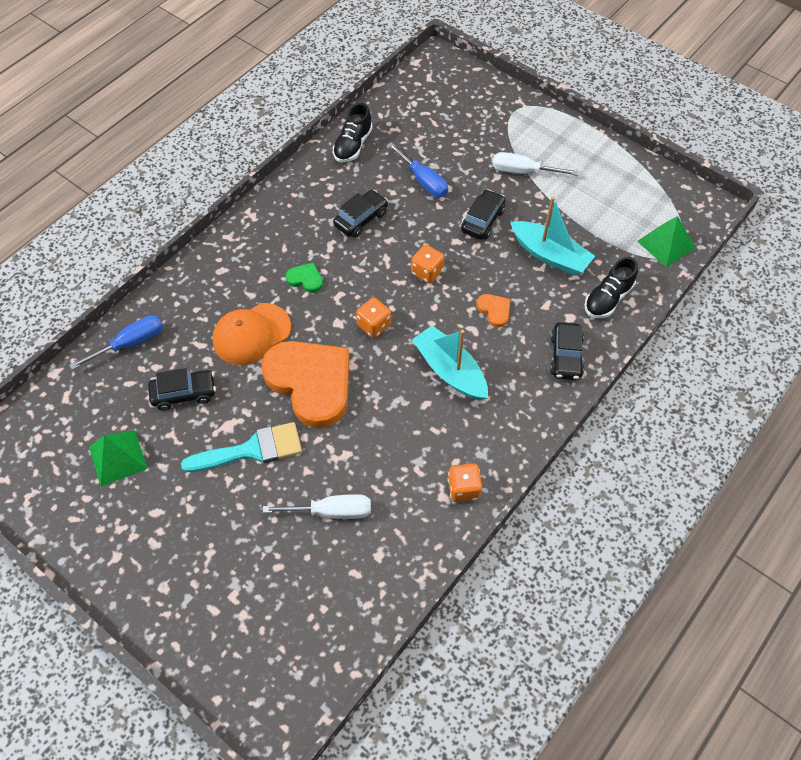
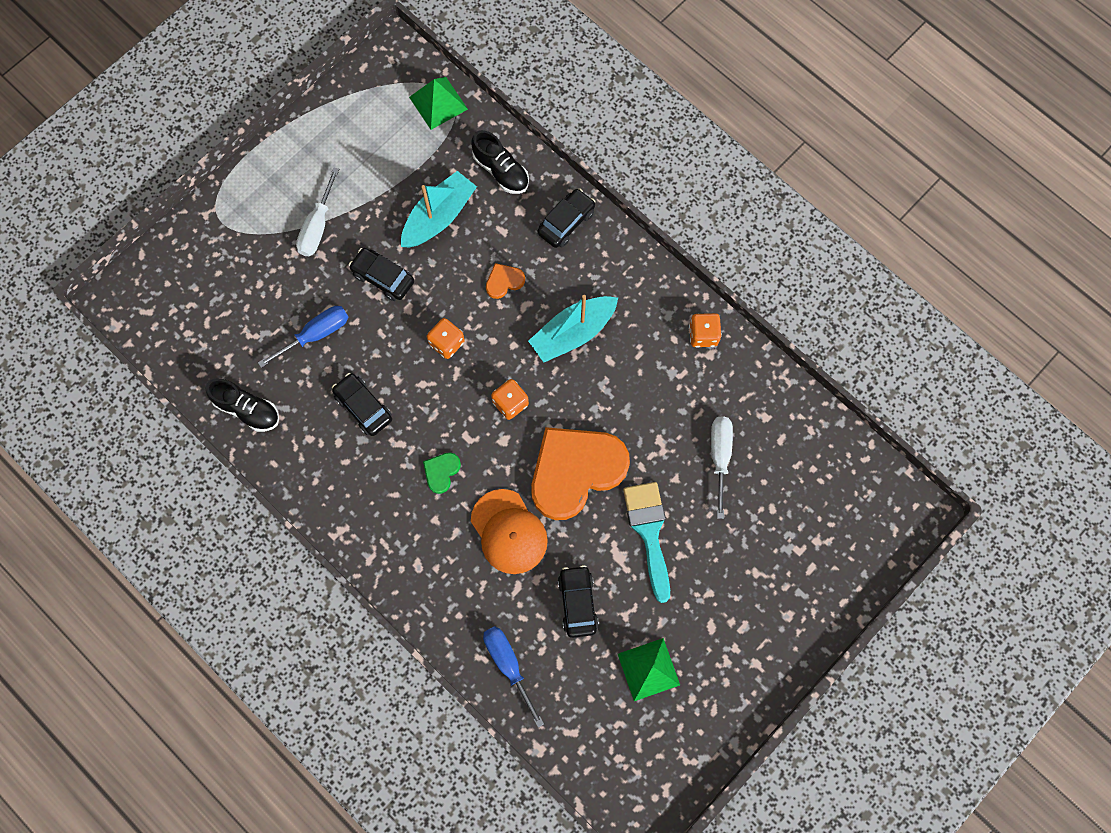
camera: 85 degrees left, 15 degrees up
black car [550,322,584,380] -> black car turned 60 degrees counterclockwise [538,188,596,248]

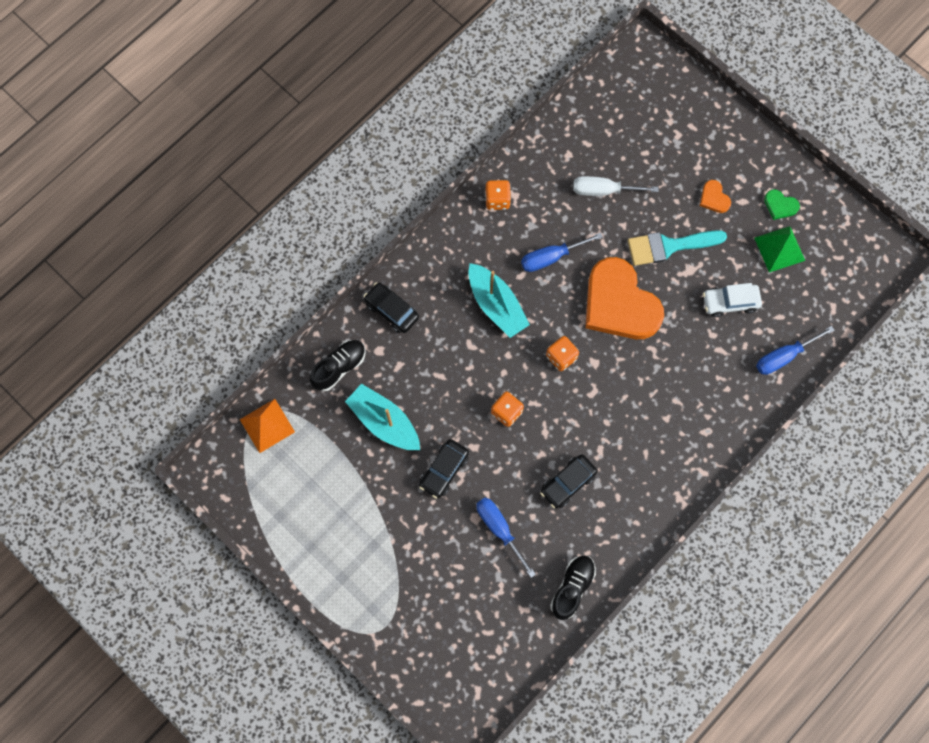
camera: 90 degrees left, 0 degrees up
white screwdriver [296,167,339,256] -> none
green pyramid [409,77,468,130] -> orange pyramid [240,399,295,453]
green heart [423,453,461,494] -> green heart moved to [764,189,800,220]
orange cap [471,489,548,574] -> none
orange heart [486,263,525,299] -> orange heart moved to [700,180,731,213]
black car [558,565,599,638] -> white car [703,283,762,317]
none -> blue screwdriver [521,232,603,272]

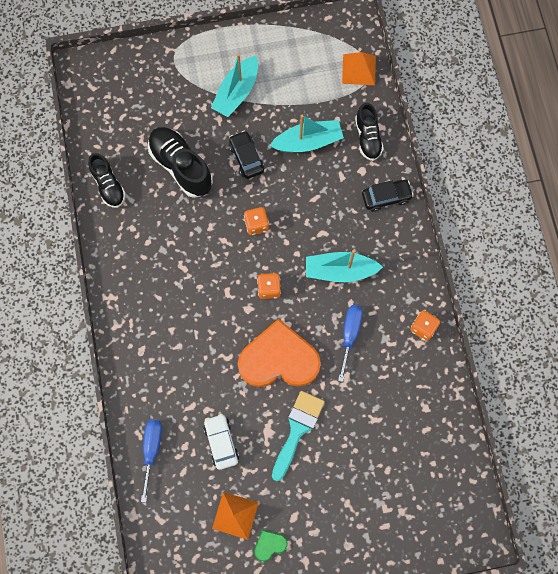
camera: 125 degrees right, 0 degrees up
blue screwdriver [477,497,536,578] -> black shoe [148,127,213,198]
black car [540,454,597,509] -> none
white screwdriver [573,176,659,196] -> none
orange heart [700,180,731,213] -> none
white car [703,283,762,317] -> white car turned 45 degrees counterclockwise [203,414,239,470]
green pyramid [754,226,805,272] -> orange pyramid [212,492,259,540]
none -> turquoise boat [211,53,258,117]

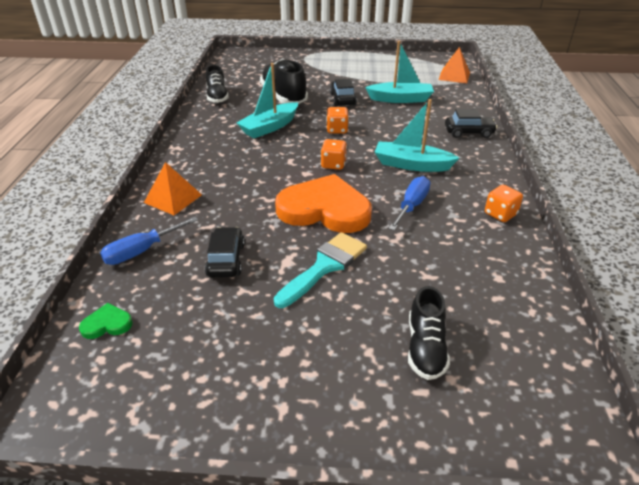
camera: 15 degrees right, 35 degrees down
blue screwdriver [141,420,162,502] -> blue screwdriver turned 150 degrees counterclockwise [100,217,198,265]
white car [203,414,239,470] -> black car [205,227,245,278]
turquoise boat [211,53,258,117] -> turquoise boat moved to [237,63,298,138]
orange pyramid [212,492,259,540] -> orange pyramid moved to [144,162,202,215]
green heart [254,530,288,561] -> green heart moved to [79,303,133,339]
black shoe [355,103,384,161] -> black shoe moved to [408,286,450,380]

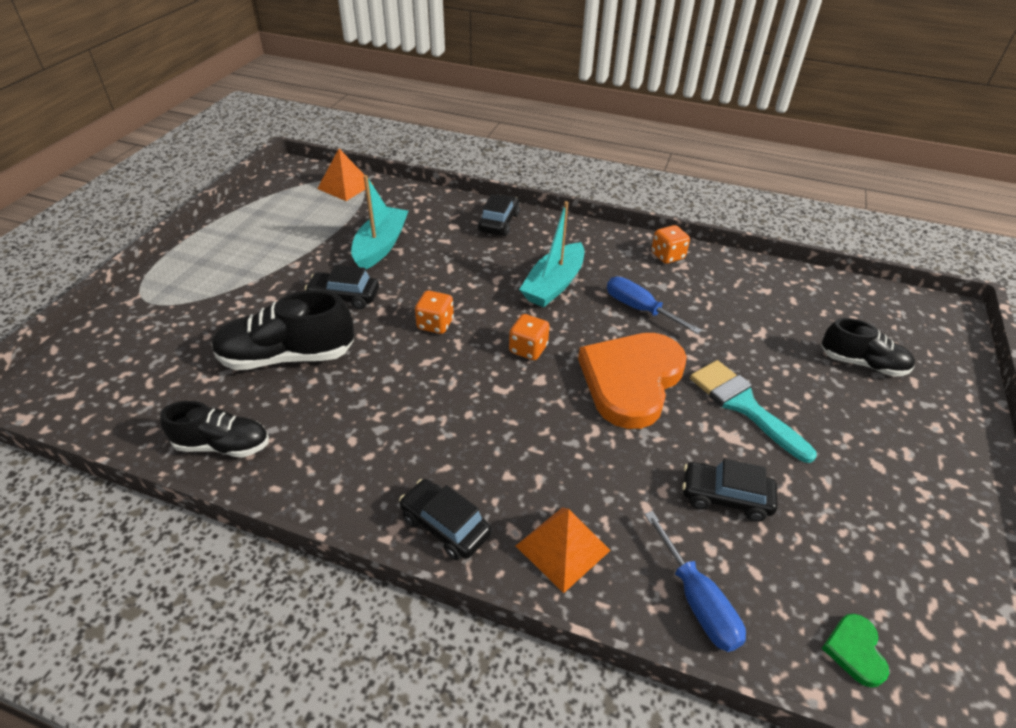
camera: 75 degrees left, 5 degrees up
turquoise boat [237,63,298,138] -> none
none -> black car [399,479,491,560]

